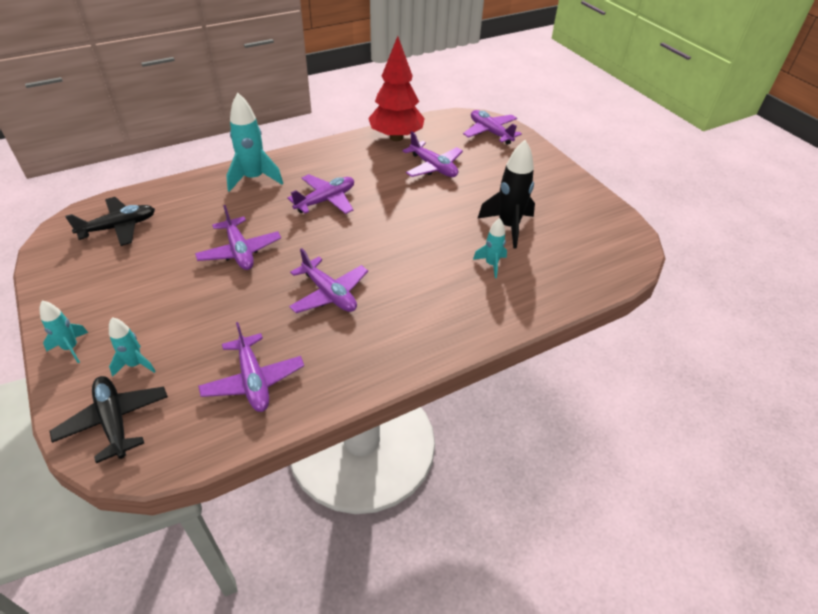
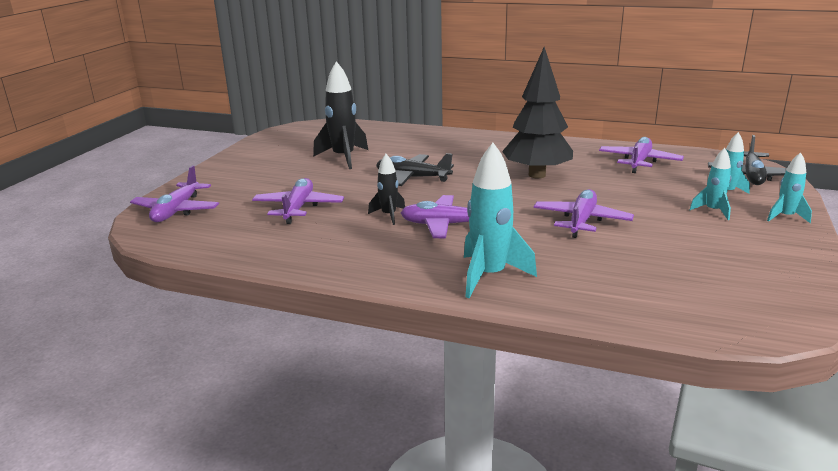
camera: 130 degrees left, 20 degrees down
black plane [65,197,155,246] -> black plane moved to [376,153,454,186]
purple plane [289,248,368,313] -> black tree [502,47,573,178]
red tree [368,36,425,141] -> none
turquoise rocket [473,218,507,278] -> turquoise rocket moved to [690,148,731,220]
none -> black rocket [368,154,405,225]

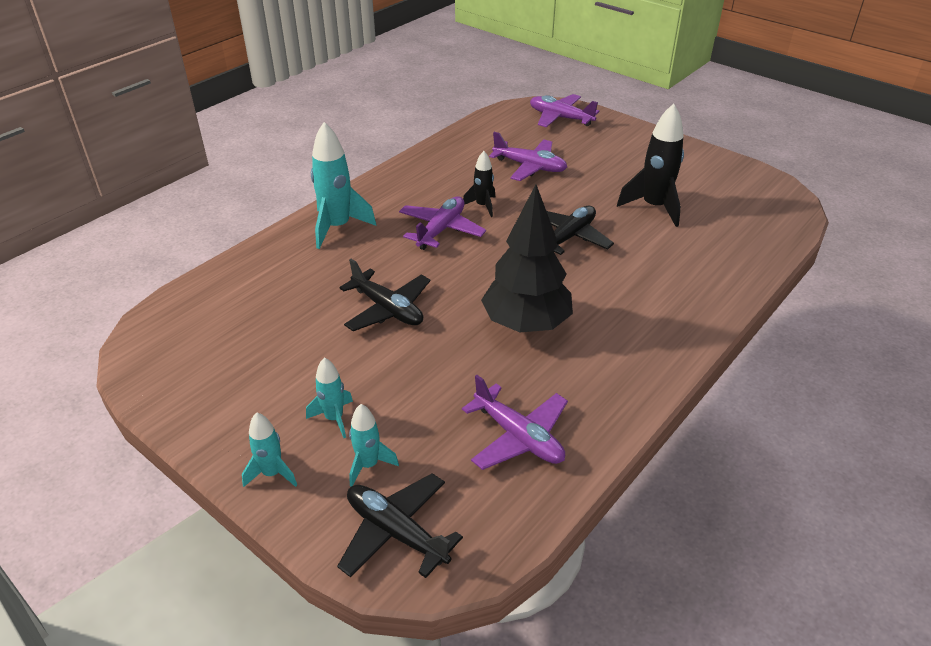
camera: 110 degrees right, 15 degrees up
purple plane [533,189,634,238] -> black plane [339,259,430,331]

